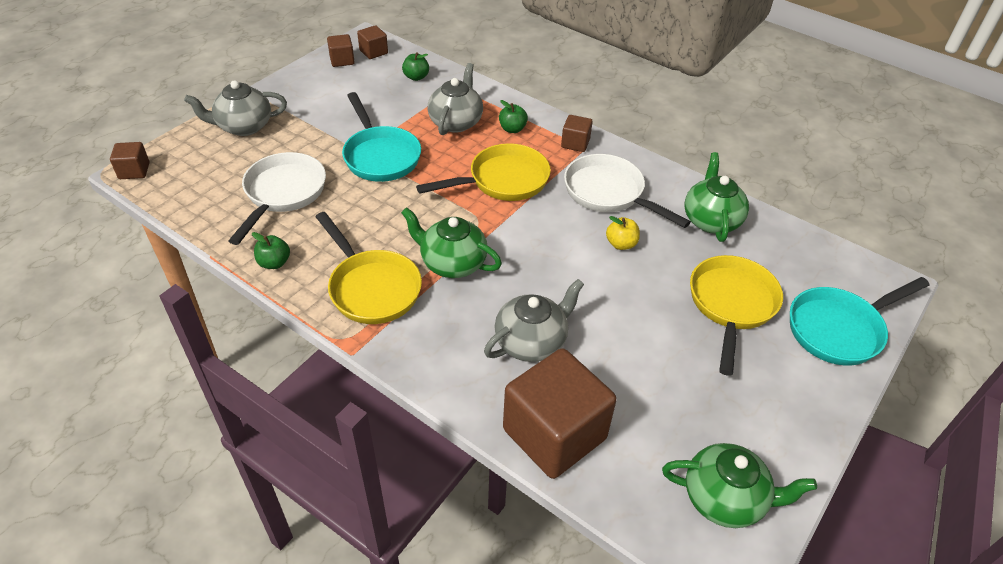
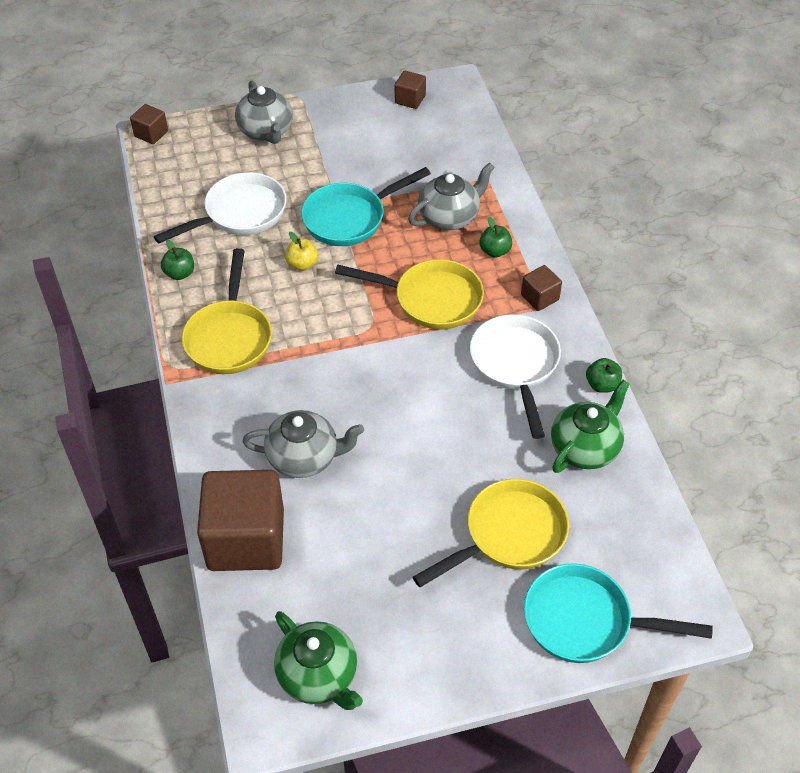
camera: 40 degrees right, 5 degrees up
grey teapot [184,80,287,136] -> grey teapot turned 135 degrees counterclockwise [235,80,293,144]
turquoise pan [342,92,421,182] -> turquoise pan turned 45 degrees clockwise [301,167,431,246]
brown cube [357,25,388,59] -> none
green teapot [401,207,502,278] -> none
green apple [402,52,429,81] -> green apple moved to [586,358,622,393]
yellow apple [606,216,640,250] -> yellow apple moved to [285,232,318,271]

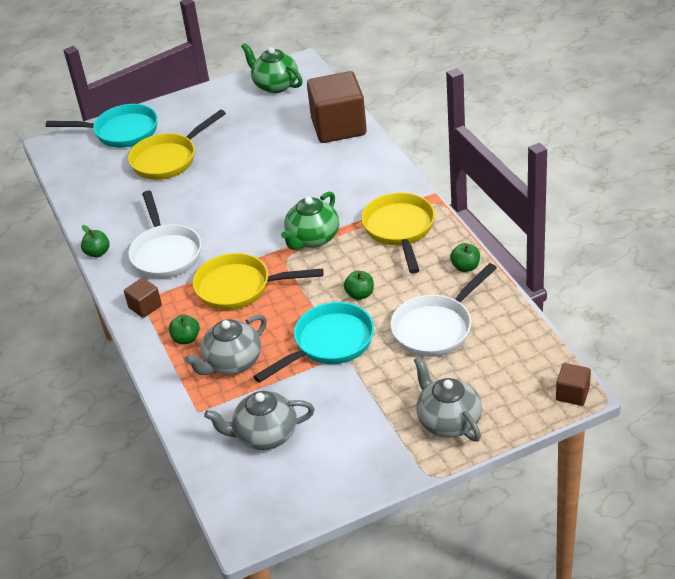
camera: 175 degrees right, 10 degrees down
grey teapot [242,410,364,478] -> grey teapot moved to [204,391,315,450]
yellow apple [285,232,318,271] -> green apple [344,271,374,300]
brown cube [395,71,426,109] -> none
green teapot [551,380,630,473] -> green teapot moved to [281,191,339,250]

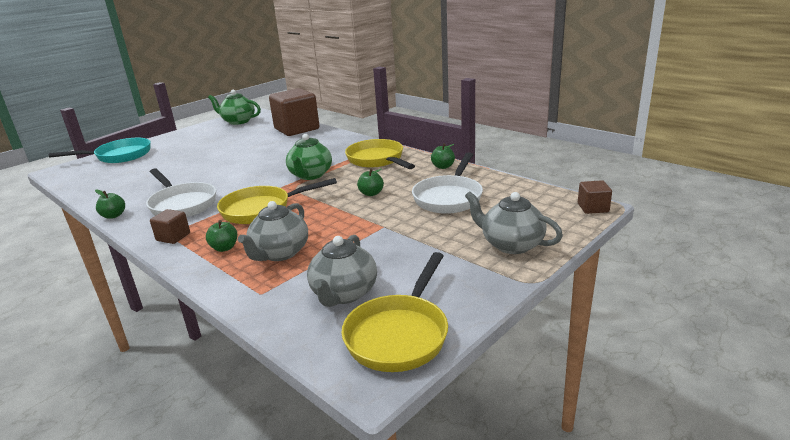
camera: 25 degrees left, 15 degrees down
yellow pan [128,110,226,180] -> yellow pan moved to [341,252,448,372]
grey teapot [204,391,315,450] -> grey teapot turned 45 degrees counterclockwise [307,235,377,307]
turquoise pan [253,302,374,383] -> none

